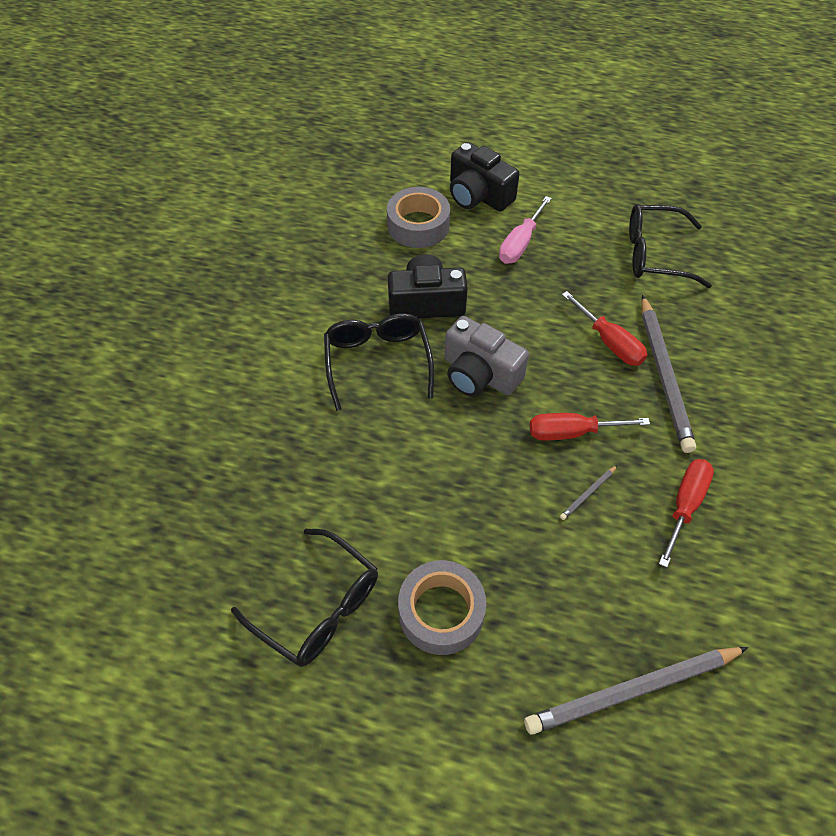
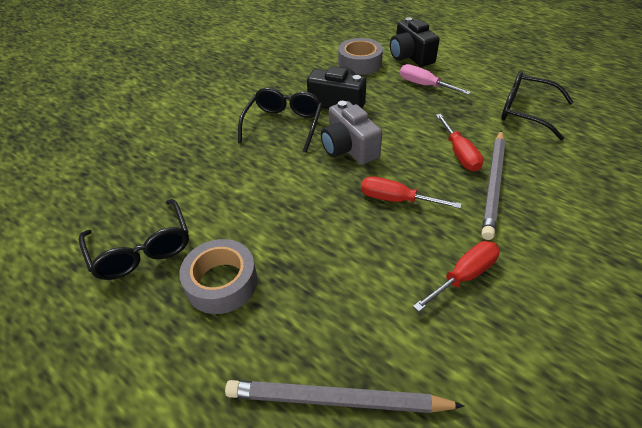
camera: 25 degrees right, 10 degrees down
pink screwdriver [499,196,552,264] -> pink screwdriver turned 75 degrees clockwise [400,64,471,95]
grey pencil [560,465,618,520] -> none

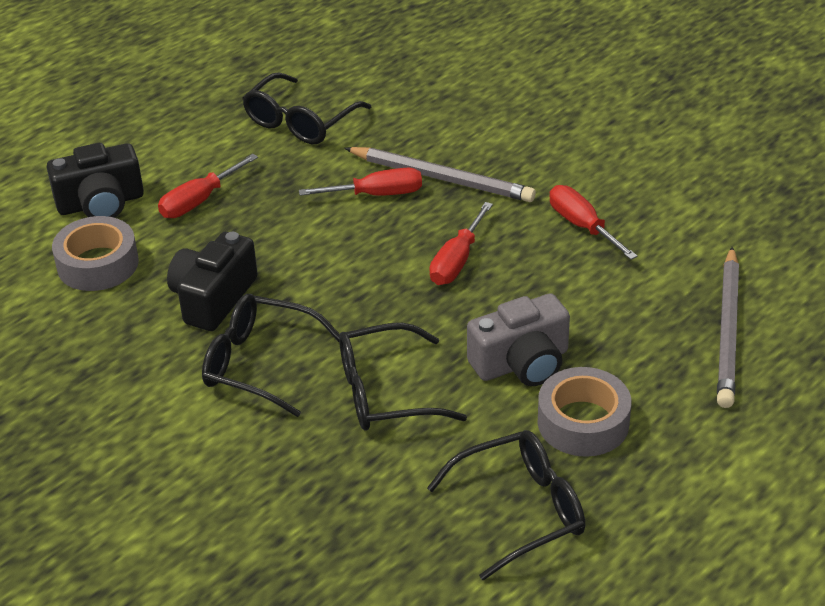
camera: 85 degrees left, 5 degrees down
grey camera [321,101,382,165] -> grey camera moved to [467,293,570,386]
pink screwdriver [400,64,471,95] -> red screwdriver [158,154,258,218]
none -> black glasses [339,323,467,431]

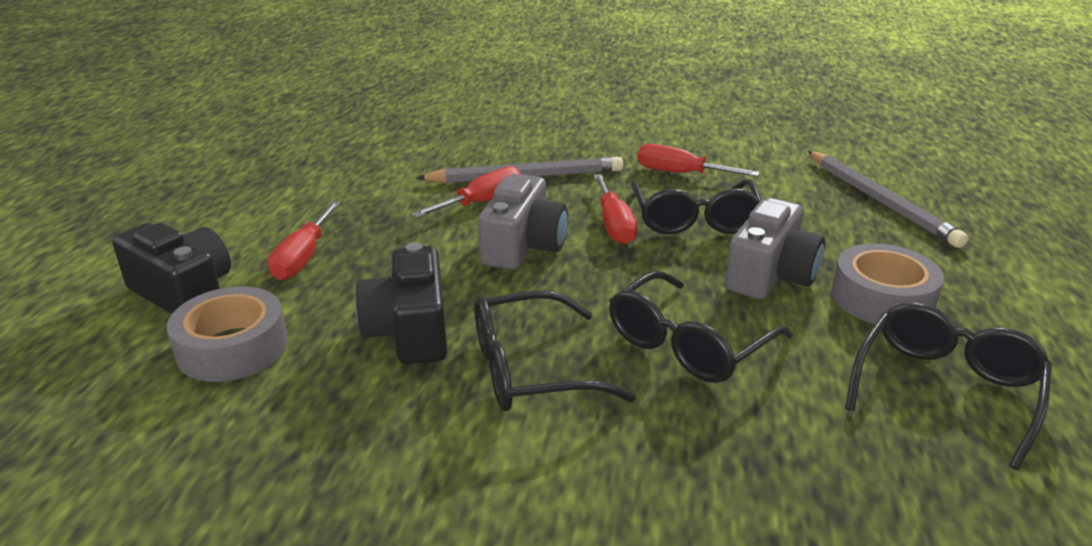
camera: 35 degrees left, 10 degrees down
black camera [47,143,144,218] -> black camera turned 90 degrees counterclockwise [112,223,231,314]
black glasses [242,73,371,144] -> black glasses moved to [631,179,762,234]
none -> grey camera [478,174,568,270]

